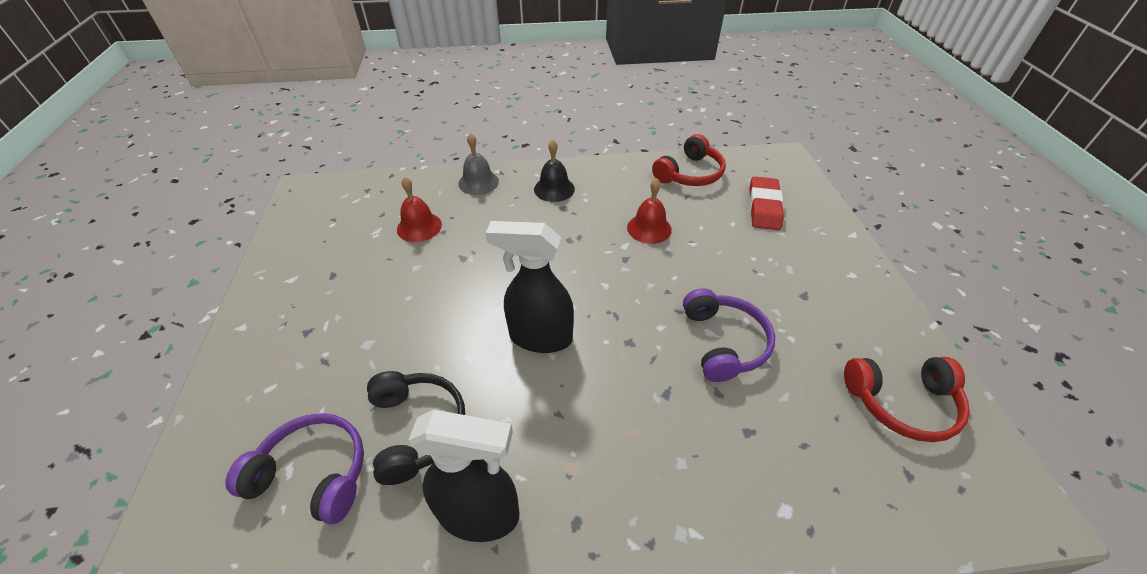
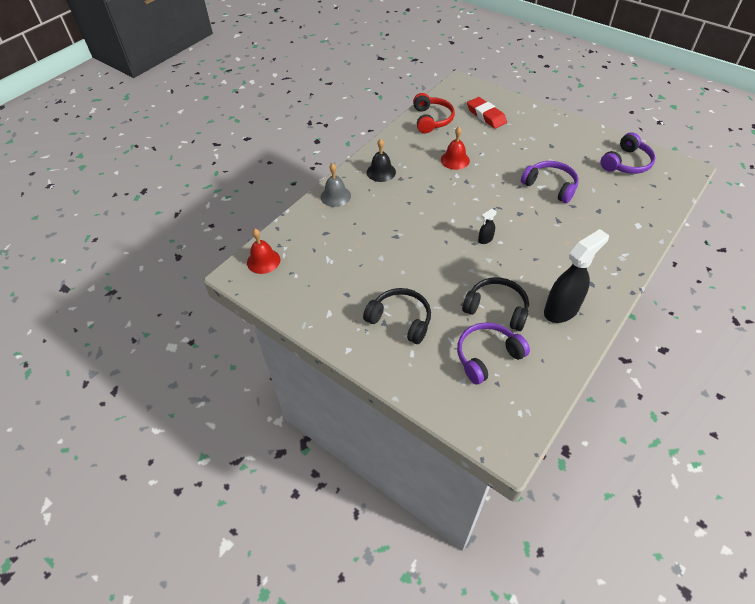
camera: 45 degrees left, 5 degrees up
red bell [397,177,442,242] -> red bell moved to [247,229,280,274]
black spray bottle [485,221,574,353] -> black spray bottle [478,209,497,244], size x0.45
red headphones [844,357,970,442] -> purple headphones [600,132,655,174]
none -> black headphones [363,288,431,344]

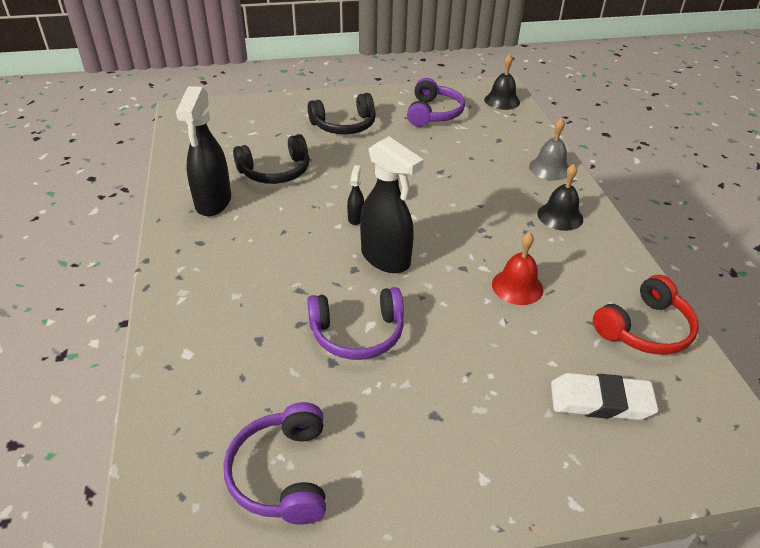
camera: 130 degrees right, 10 degrees down
red bell [247,229,280,274] -> black bell [484,54,520,110]
red headphones [413,93,455,133] -> red headphones turned 75 degrees counterclockwise [593,275,699,355]
purple headphones [457,322,530,385] -> purple headphones moved to [407,78,465,127]
red eraser [467,97,507,129] -> white eraser [551,373,659,420]
none -> black spray bottle [360,137,424,273]

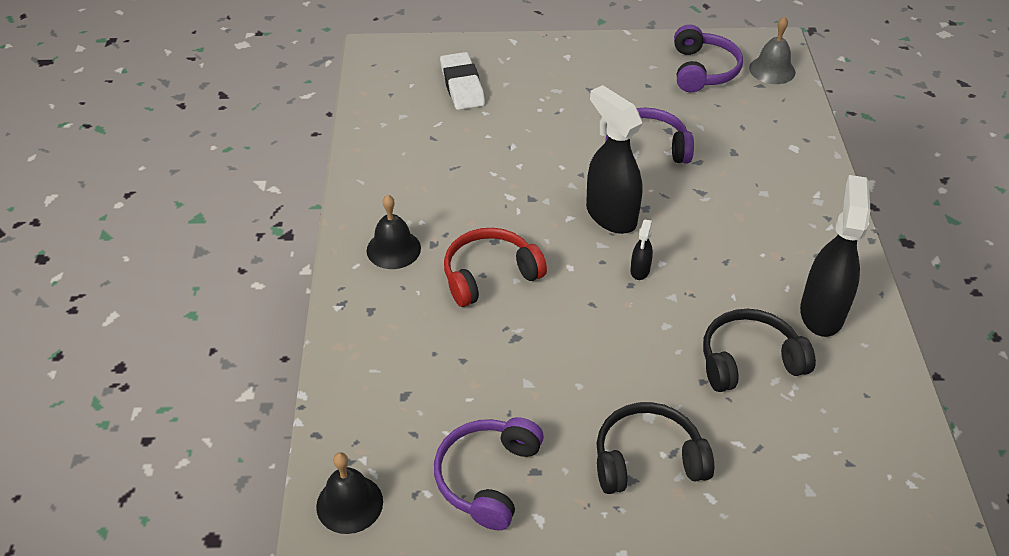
camera: 170 degrees left, 5 degrees up
red bell [492,232,543,305] -> none
grey bell [529,118,569,180] -> grey bell moved to [749,16,795,84]
white eraser [551,373,659,420] -> white eraser turned 60 degrees clockwise [440,52,485,110]
red headphones [593,275,699,355] -> red headphones moved to [444,228,547,307]

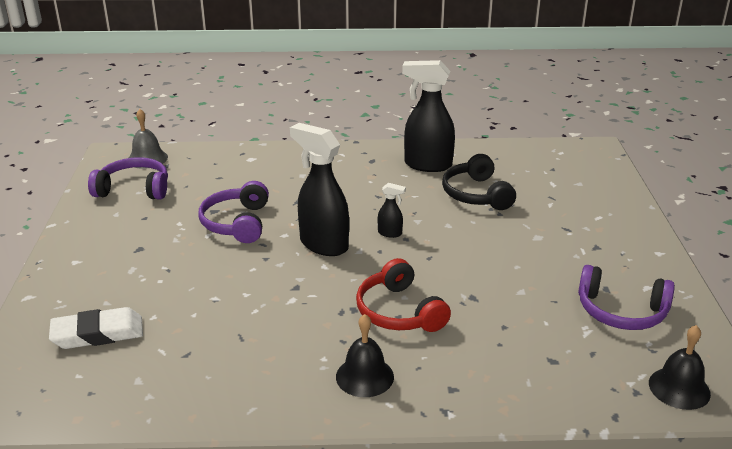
camera: 90 degrees left, 15 degrees down
black spray bottle [586,85,643,234] -> black spray bottle turned 75 degrees clockwise [290,123,349,256]
black headphones [596,402,714,494] -> none

